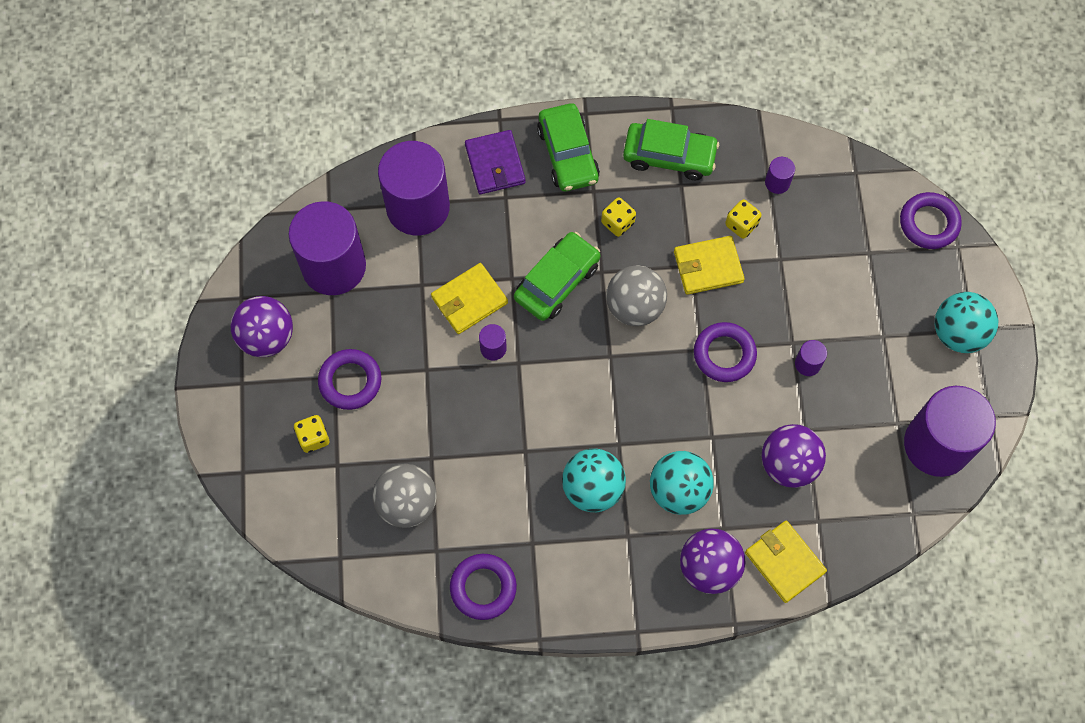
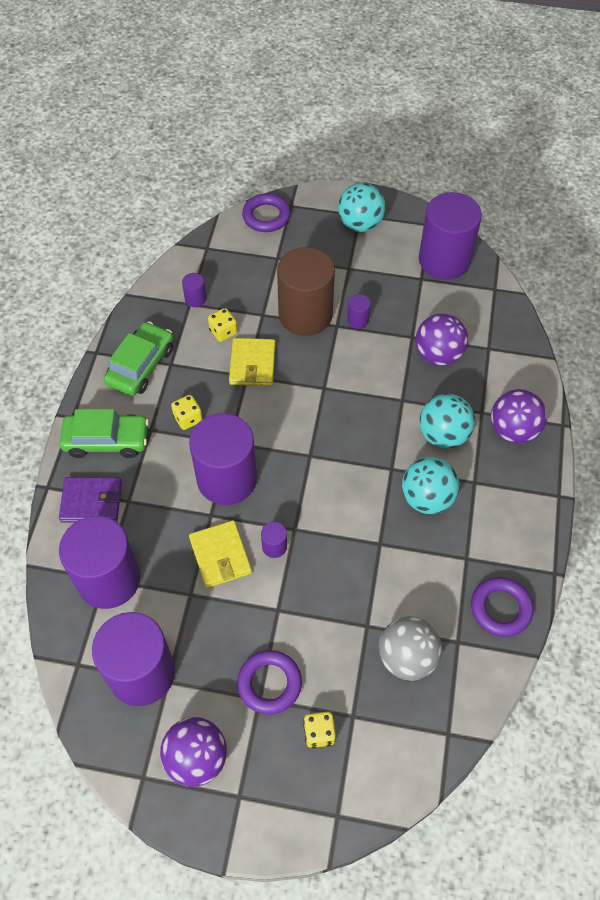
camera: 75 degrees left, 10 degrees down
green car [514,232,600,321] -> purple cylinder [189,413,257,505]
grey ball [606,265,667,326] -> none
purple ring [694,322,757,382] -> none
yellow wallet [745,521,827,603] -> none
none -> brown cylinder [277,247,335,336]

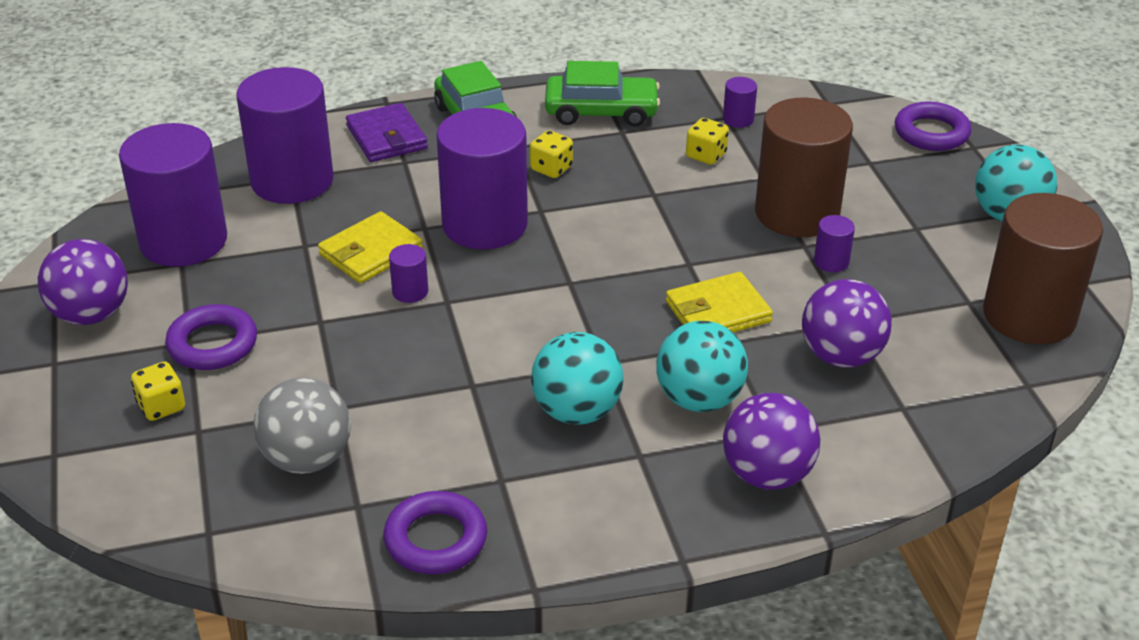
camera: 65 degrees right, 20 degrees down
yellow wallet [229,338,276,386] -> yellow wallet moved to [666,272,773,332]
purple cylinder [419,192,482,280] -> brown cylinder [983,193,1103,345]

